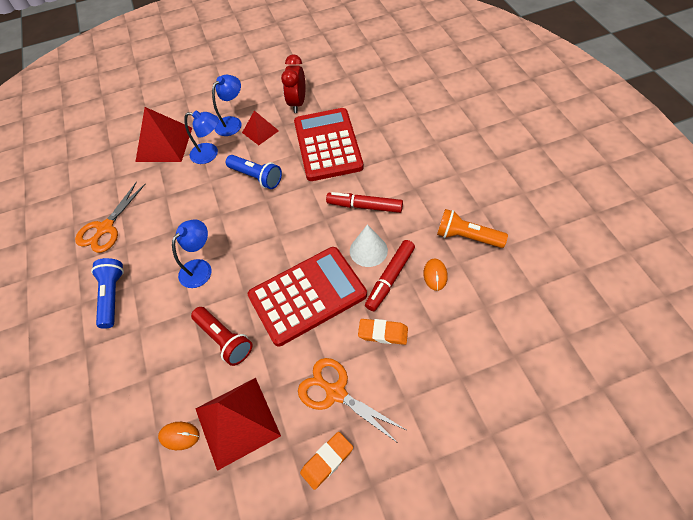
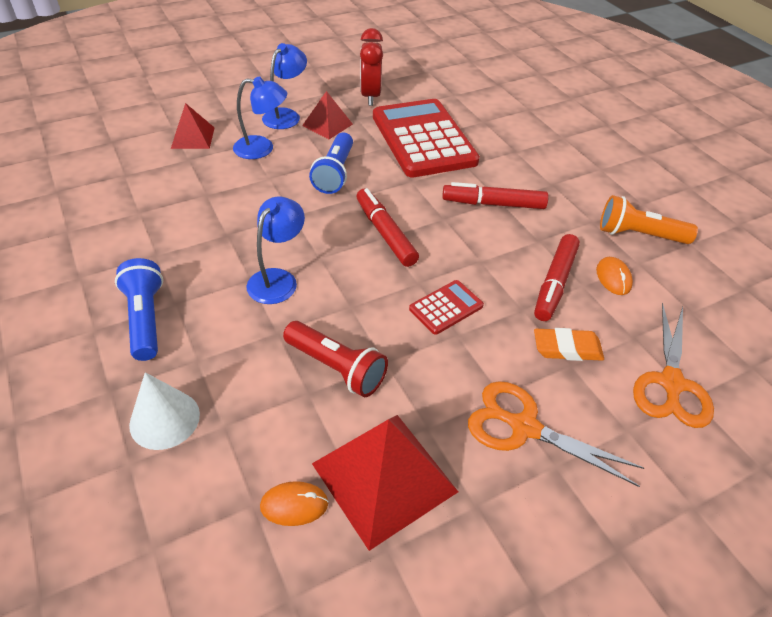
camera: 15 degrees left, 10 degrees down
orange scissors [75,181,145,253] -> orange scissors moved to [633,303,714,428]
red pyramid [135,107,192,162] -> red pyramid [171,103,215,149], size x0.57
blue flashlight [226,155,282,189] -> blue flashlight turned 75 degrees clockwise [309,133,353,194]
red calculator [248,247,367,347] -> red calculator [409,280,484,335], size x0.44
orange eraser [300,432,353,490] -> none
white cone [350,225,388,267] -> white cone moved to [129,372,200,450]
none -> red marker [357,188,419,267]

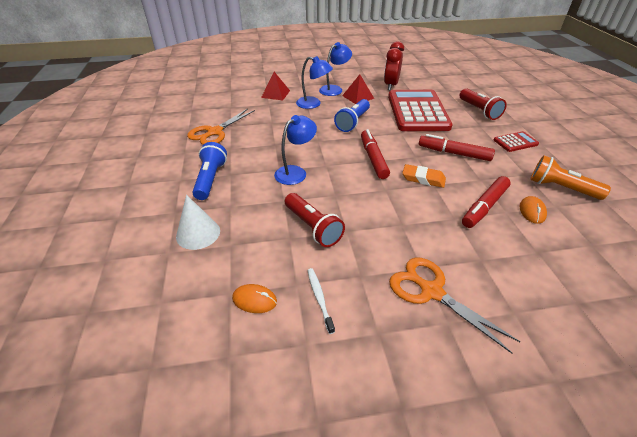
camera: 20 degrees right, 5 degrees down
red pyramid [312,415,458,551] -> white toothbrush [307,268,335,334]
red calculator [409,280,484,335] -> red calculator moved to [494,131,539,152]
orange eraser [534,328,604,361] -> orange eraser moved to [402,164,446,188]
orange scissors [633,303,714,428] -> orange scissors moved to [187,108,255,145]
none -> red flashlight [459,88,507,120]

